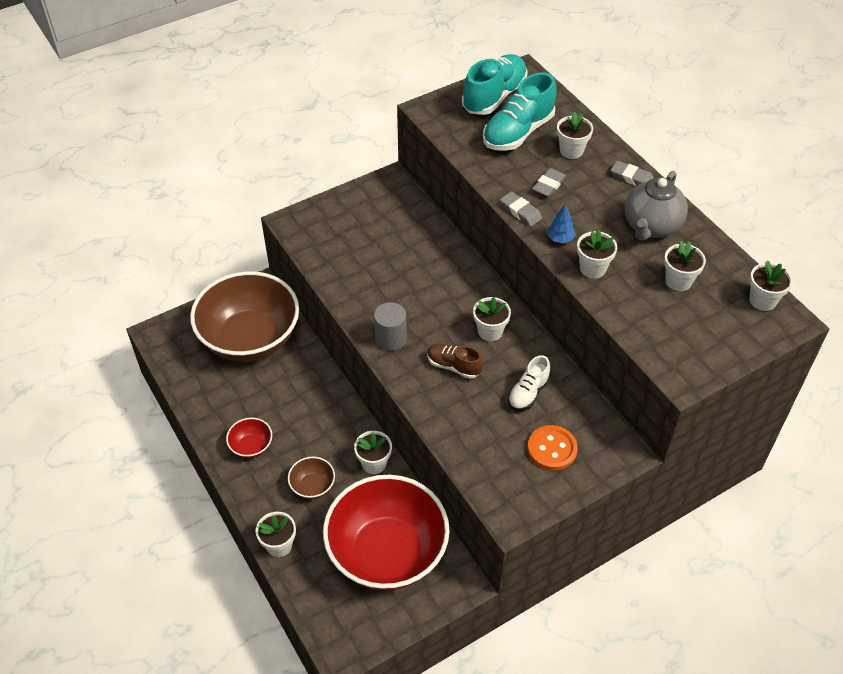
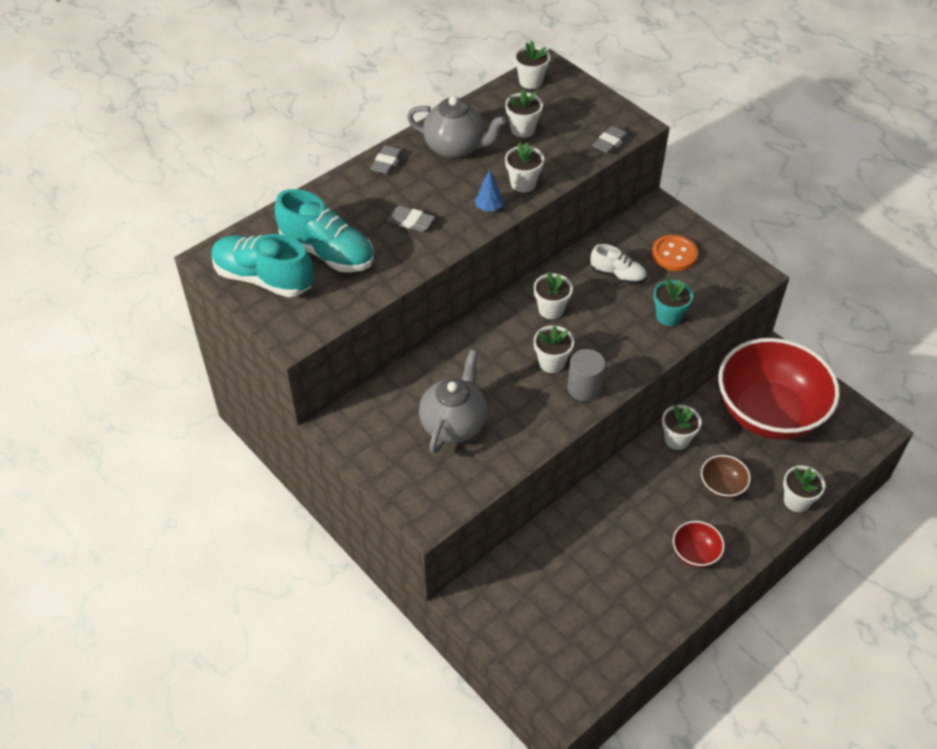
camera: 100 degrees left, 0 degrees up
brown bowl [190,271,299,362] -> none
brown shoe [427,344,483,379] -> none
grey eraser [500,191,542,227] -> grey eraser moved to [592,126,629,154]
white flower pot [557,112,593,159] -> white flower pot moved to [534,326,574,373]
none -> grey teapot [419,350,487,454]
none -> turquoise flower pot [653,278,693,326]

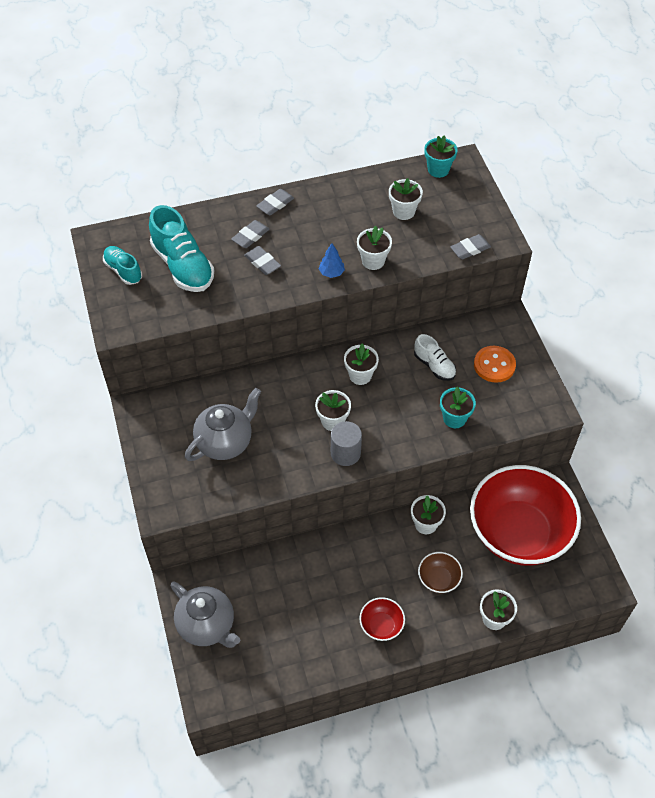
camera: 25 degrees right, 5 degrees up
turquoise shoe [211,234,314,297] -> turquoise shoe [103,246,142,285], size x0.58
grey teapot [407,96,507,159] -> grey teapot moved to [171,581,240,648]
white flower pot [514,41,550,89] -> turquoise flower pot [424,135,458,178]
none -> grey eraser [231,220,269,248]

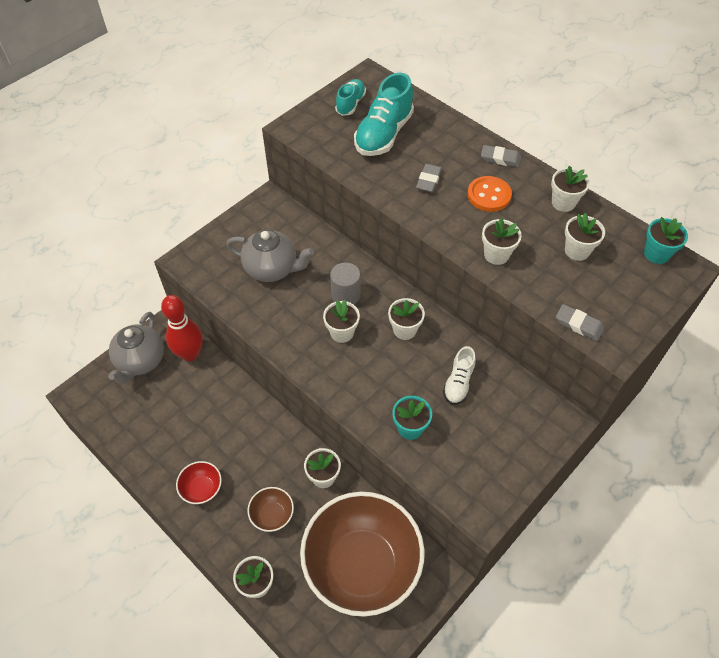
camera: 60 degrees right, 0 degrees up
grey eraser [231,220,269,248] -> none
blue tree [319,243,345,278] -> none
grey cylinder [331,421,362,466] -> grey cylinder moved to [330,263,360,304]
red bowl [470,465,581,566] -> brown bowl [300,492,425,617]
orange button [474,346,516,383] -> orange button moved to [467,176,512,212]
none -> red bowling pin [161,295,203,362]
none -> white flower pot [551,166,590,212]

